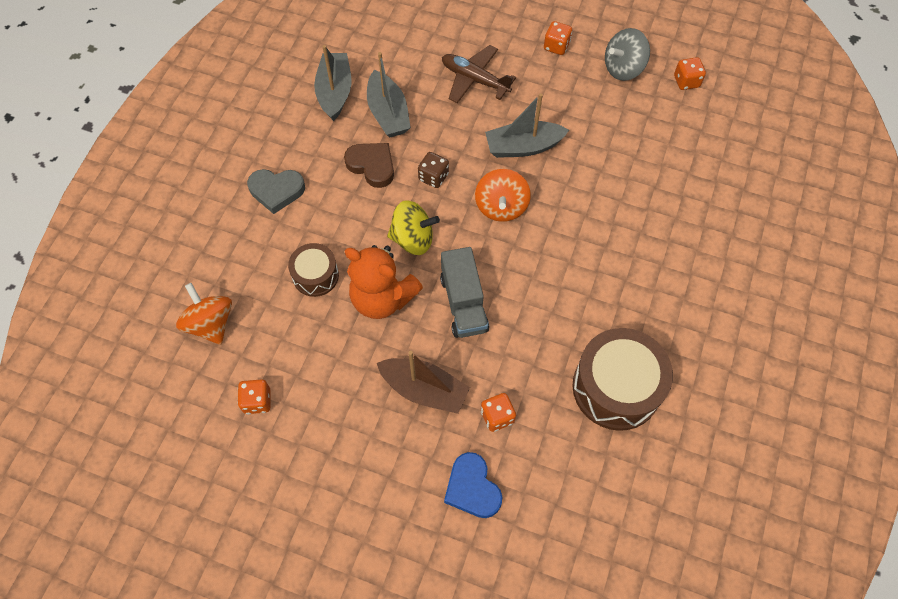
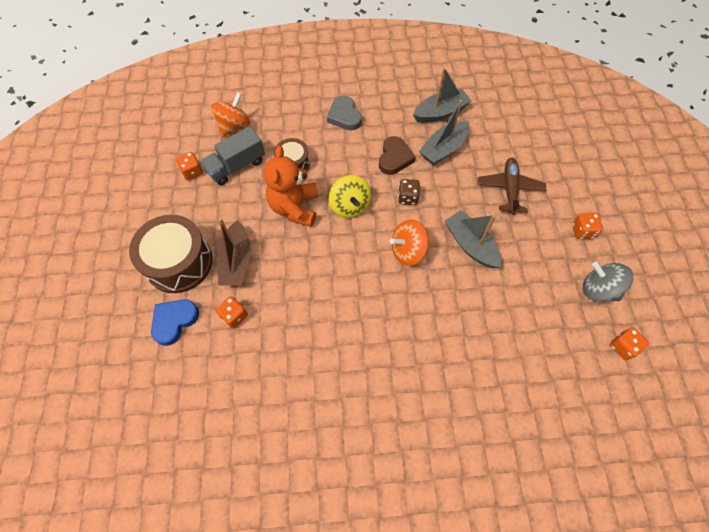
camera: 65 degrees right, 0 degrees up
grey truck [440,247,489,338] -> grey truck moved to [201,126,265,185]
brown drum [572,328,673,431] -> brown drum moved to [129,215,213,293]

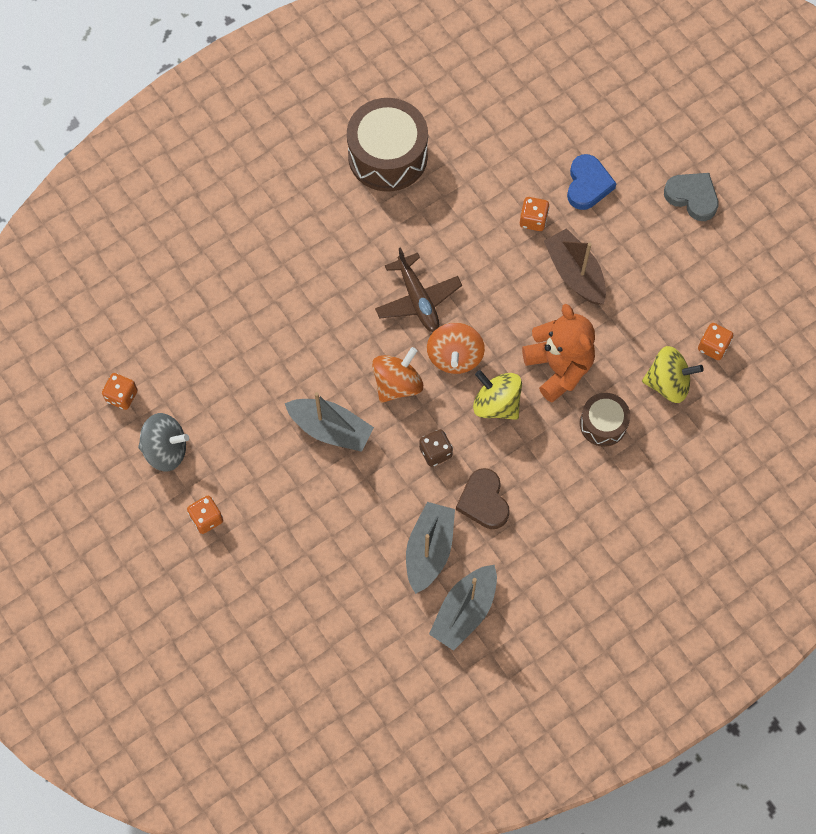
camera: 150 degrees right, 5 degrees up
brown drum [129,215,213,293] -> brown drum moved to [347,98,428,192]
grey truck [201,126,265,185] -> yellow spinning top [642,346,704,403]
orange spinning top [211,92,250,137] -> orange spinning top moved to [427,322,485,374]
grey heart [327,95,362,131] -> grey heart moved to [664,173,719,221]
brown plane [478,158,546,215] -> brown plane moved to [375,247,462,332]

